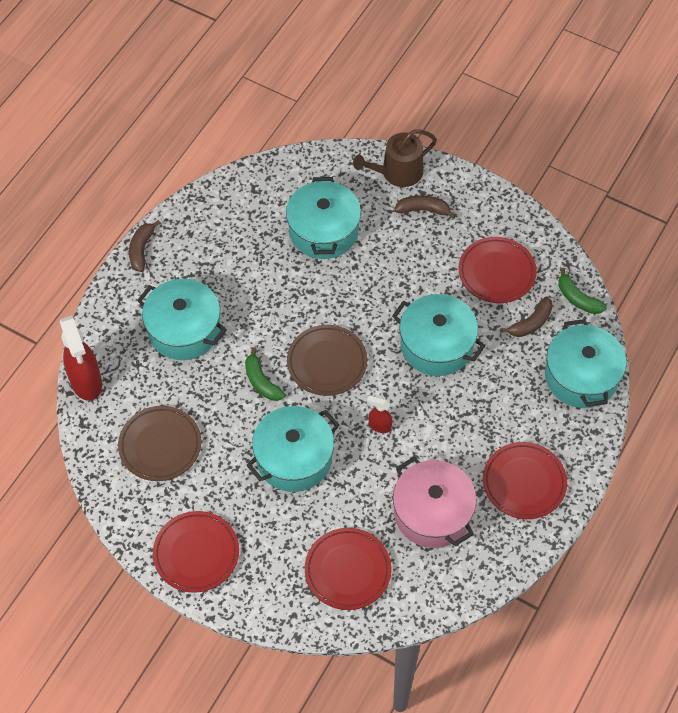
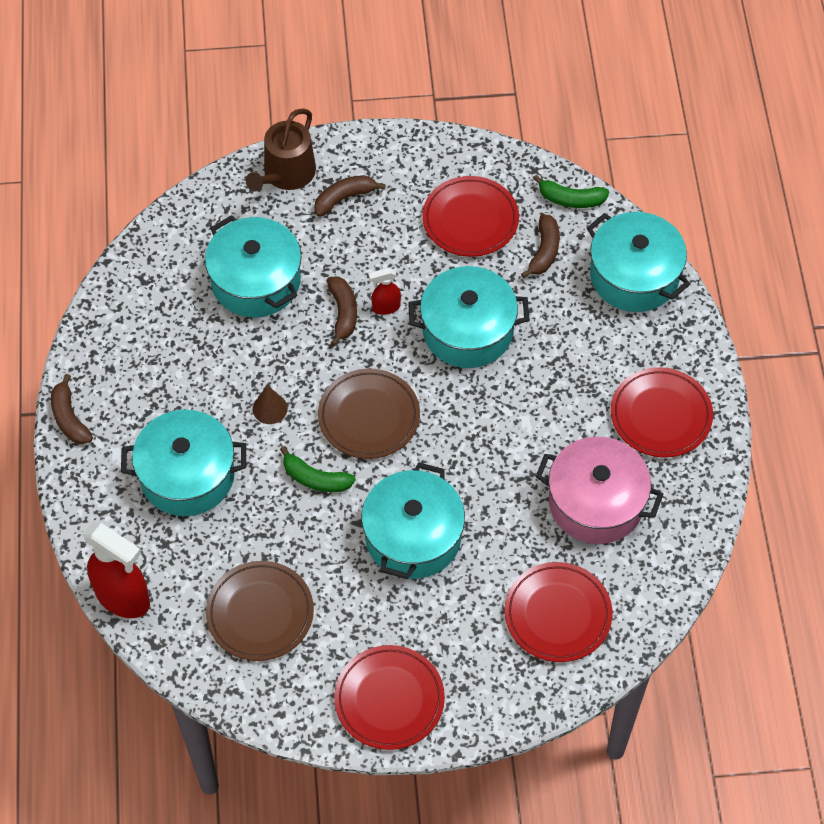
camera: 35 degrees left, 0 degrees up
red spray bottle [367,395,393,433] -> red spray bottle moved to [369,268,401,315]
none -> brown cone [253,385,288,424]
none -> brown banana [327,276,357,346]

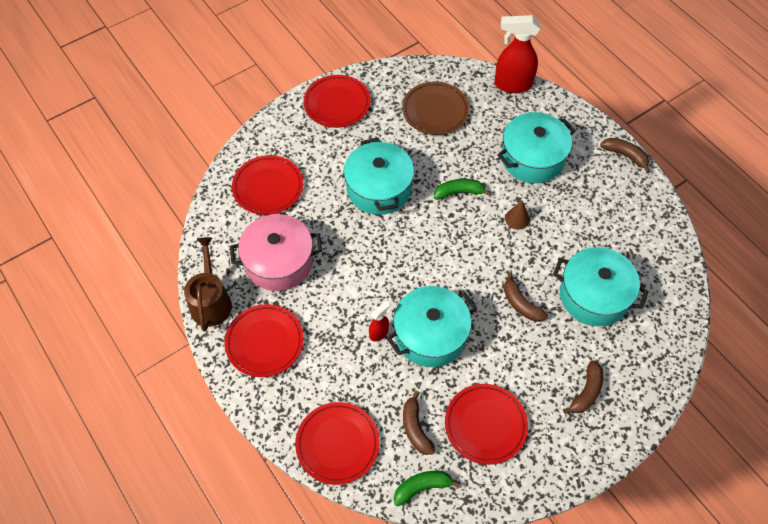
camera: 150 degrees right, 0 degrees up
brown watering can [246,108,316,191] -> brown watering can moved to [184,237,232,331]
brown plate [318,369,420,459] -> none
red spray bottle [369,268,401,315] -> red spray bottle moved to [369,301,390,342]
turquoise pot [587,212,690,312] -> red plate [295,402,379,485]

